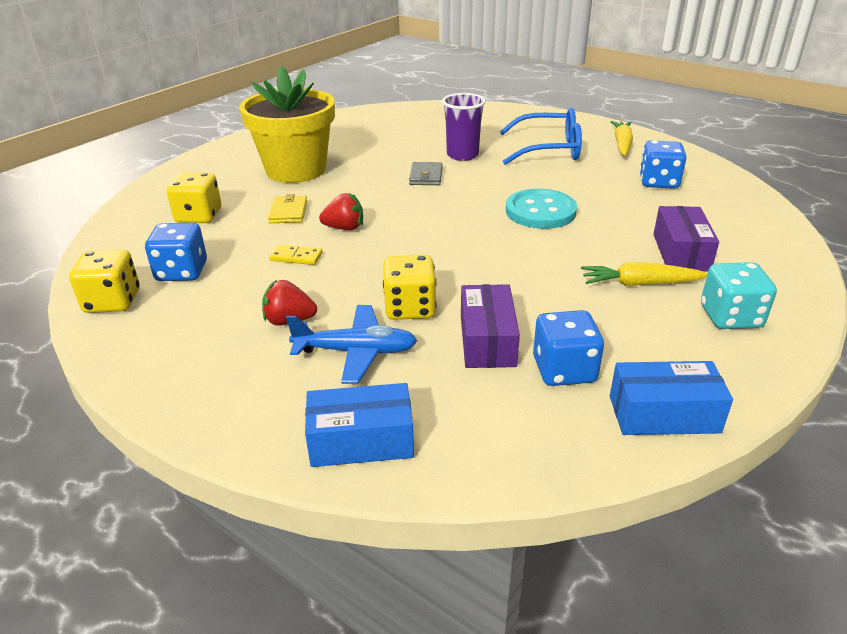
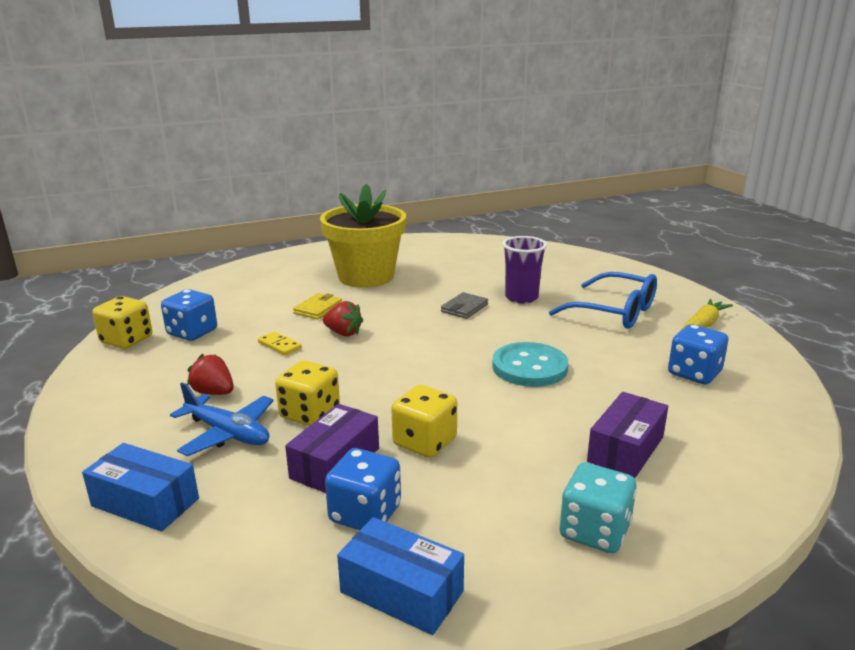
camera: 30 degrees right, 10 degrees down
yellow dice [167,173,221,223] -> yellow dice moved to [391,385,457,458]
yellow carrot [581,262,708,286] -> none

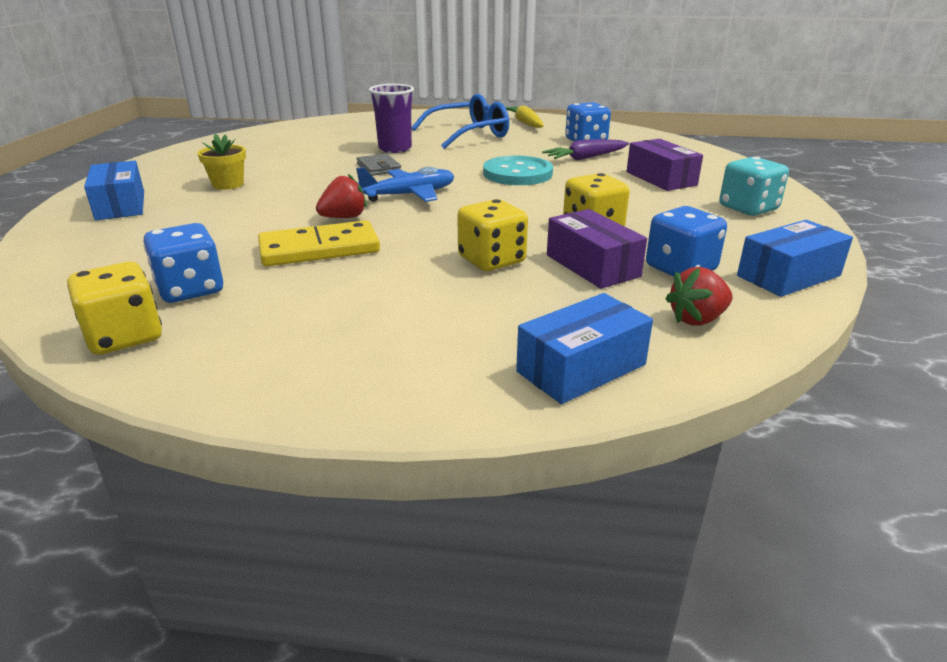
camera: 60 degrees left, 5 degrees up
blue plane [170,382,274,456] -> blue plane moved to [356,167,454,202]
red strawberry [187,354,234,395] -> red strawberry moved to [665,267,733,325]
yellow domino [258,331,302,356] -> yellow domino [258,220,380,266], size x1.99
yellow wallet [293,293,342,319] -> none
yellow flower pot [320,184,406,288] -> yellow flower pot [197,134,246,190], size x0.43
none -> blue box [84,161,144,220]
none -> purple carrot [542,139,629,161]

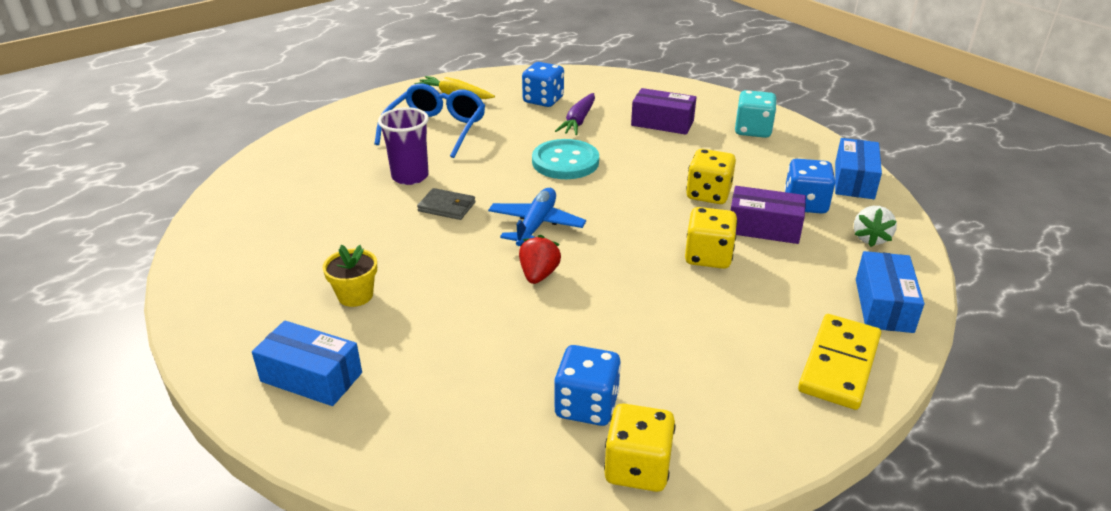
camera: 45 degrees left, 5 degrees up
yellow domino [258,220,380,266] -> yellow domino moved to [798,314,881,410]
red strawberry [665,267,733,325] -> white strawberry [854,206,897,247]

